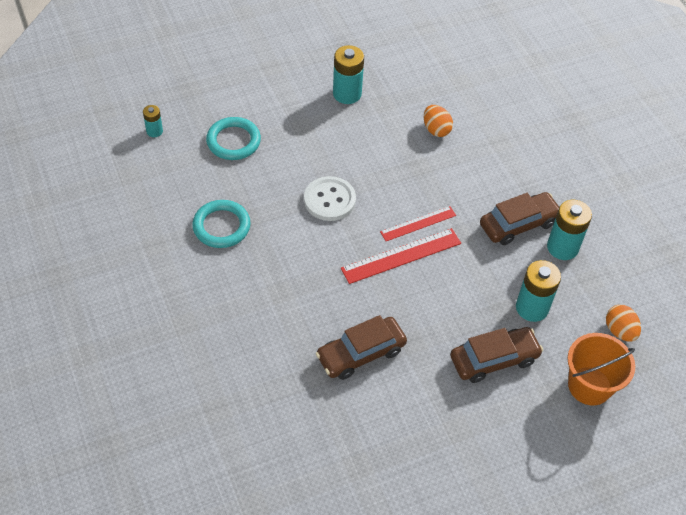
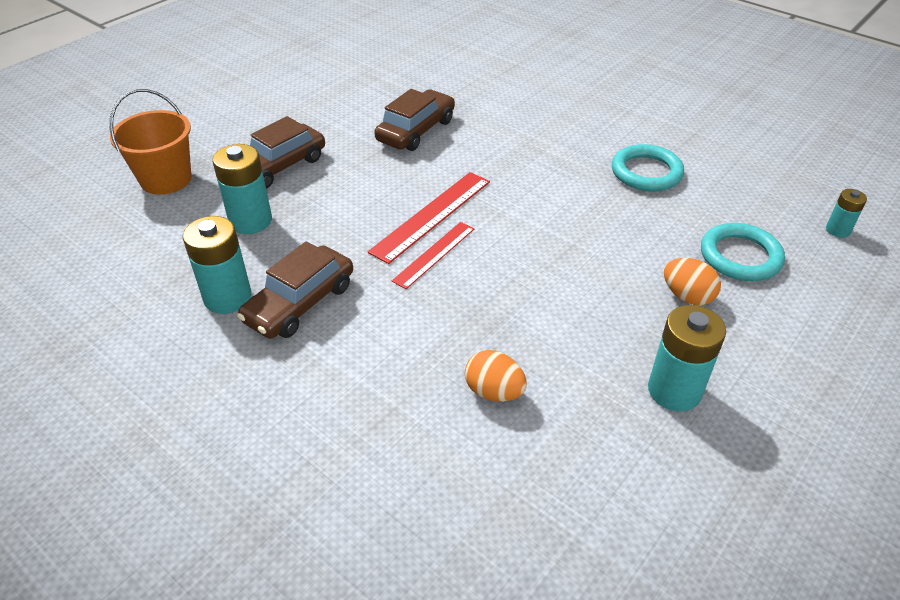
camera: 155 degrees right, 10 degrees down
white button [304,176,356,221] -> none
orange egg [606,305,641,342] -> orange egg moved to [664,258,721,305]

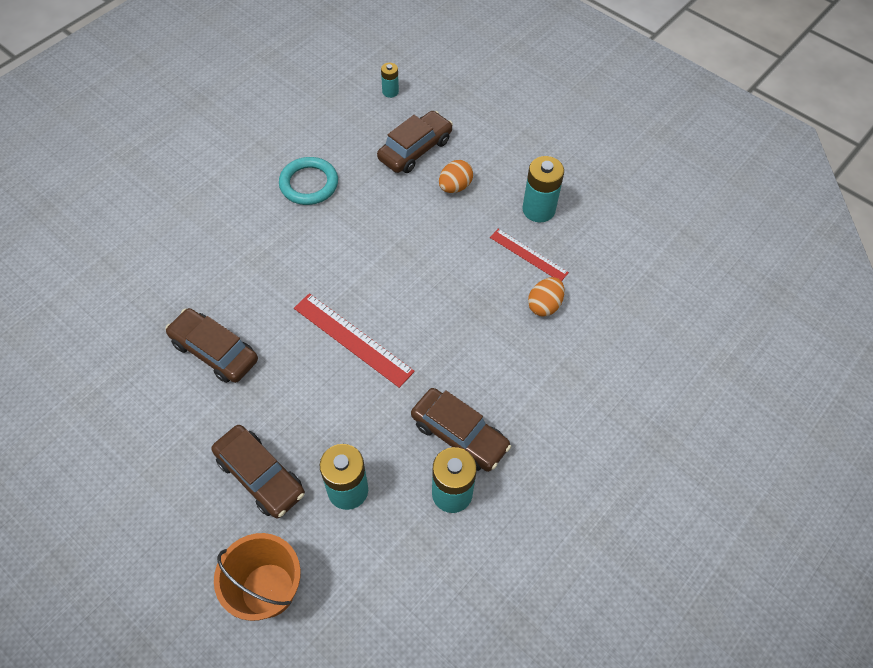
camera: 90 degrees left, 15 degrees up
red ruler [392,222,474,289] -> red ruler moved to [490,229,569,281]
turquoise ring [701,223,785,281] -> brown car [377,111,453,173]

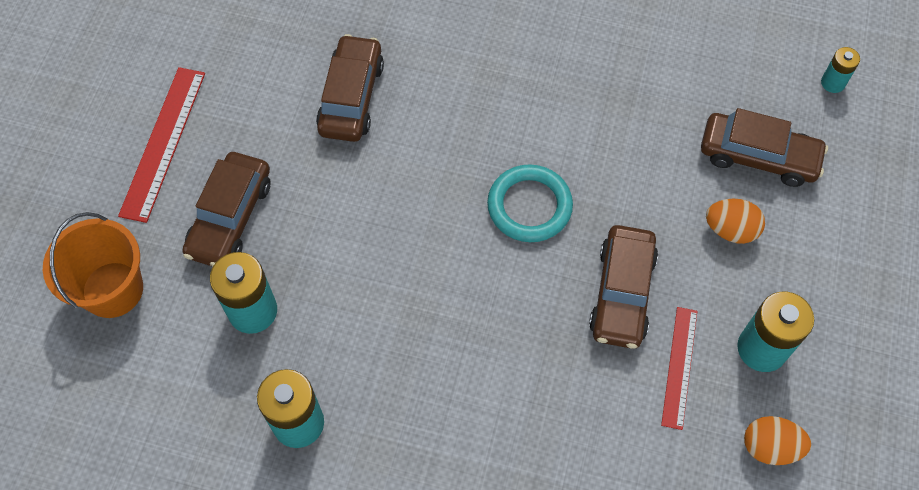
camera: 65 degrees right, 5 degrees up
turquoise ring [279,157,338,205] -> turquoise ring moved to [487,165,573,242]
red ruler [294,293,415,388] -> red ruler moved to [118,67,205,223]
brown car [411,388,511,472] -> brown car moved to [589,225,658,349]
orange egg [528,277,565,316] -> orange egg moved to [744,416,811,465]

